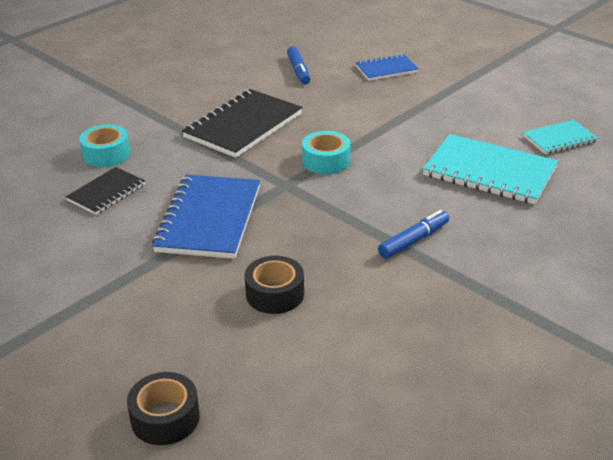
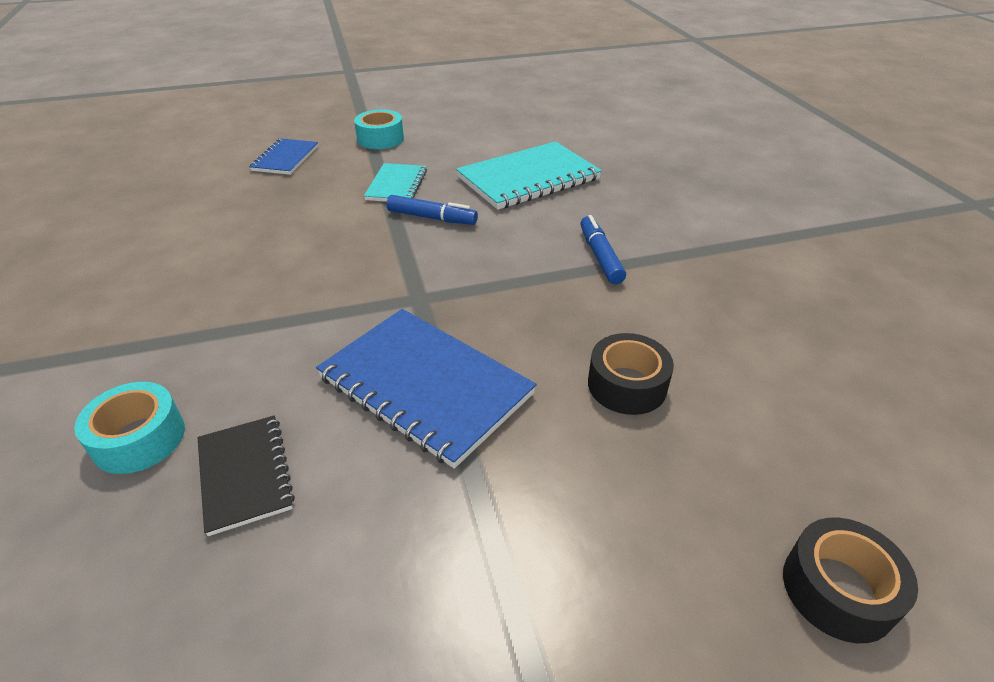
camera: 60 degrees left, 5 degrees up
black notebook [182,89,302,158] -> none
blue marker [287,46,310,84] -> blue marker moved to [387,195,478,225]
turquoise tape [302,131,350,174] -> turquoise tape moved to [354,110,404,149]
turquoise notebook [523,120,598,155] -> turquoise notebook moved to [364,163,427,202]

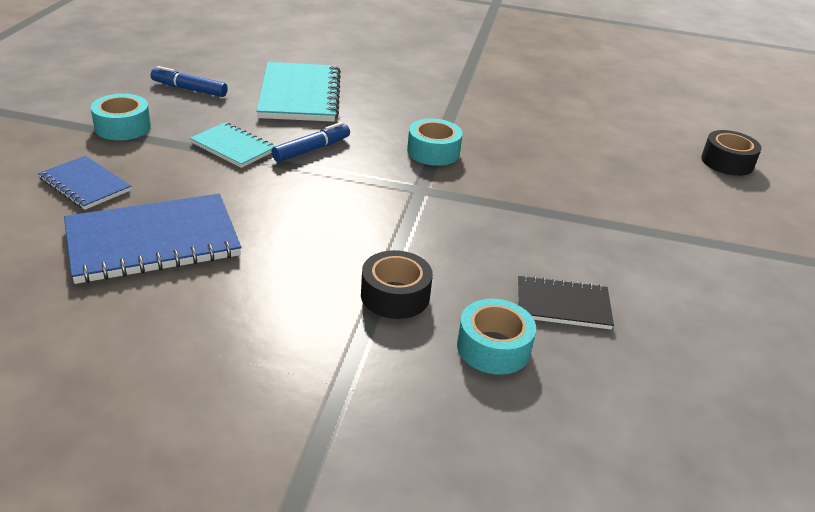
camera: 65 degrees left, 5 degrees down
blue notebook [316,309,537,469] -> blue notebook moved to [64,194,241,284]
blue marker [580,215,626,284] -> blue marker moved to [151,66,227,97]
black tape [588,333,674,415] -> black tape moved to [361,250,433,319]
none -> turquoise tape [407,118,463,166]

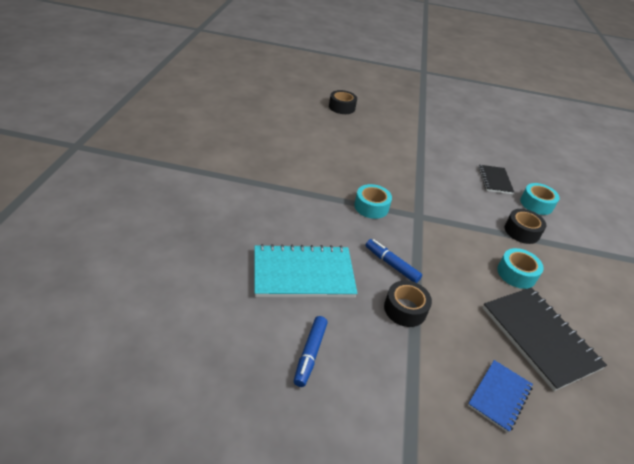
camera: 95 degrees left, 5 degrees up
blue notebook [64,194,241,284] -> black notebook [483,288,607,391]
turquoise tape [91,94,151,140] -> turquoise tape moved to [497,248,544,289]
turquoise notebook [190,122,275,168] -> black tape [384,280,432,327]

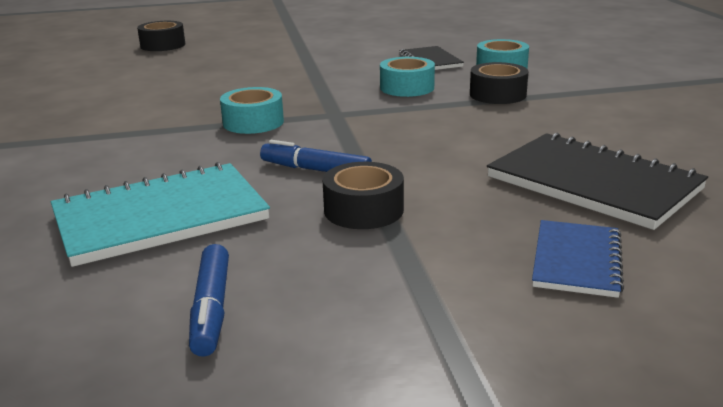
camera: 15 degrees left, 15 degrees down
turquoise tape [497,248,544,289] -> turquoise tape moved to [380,57,435,97]

